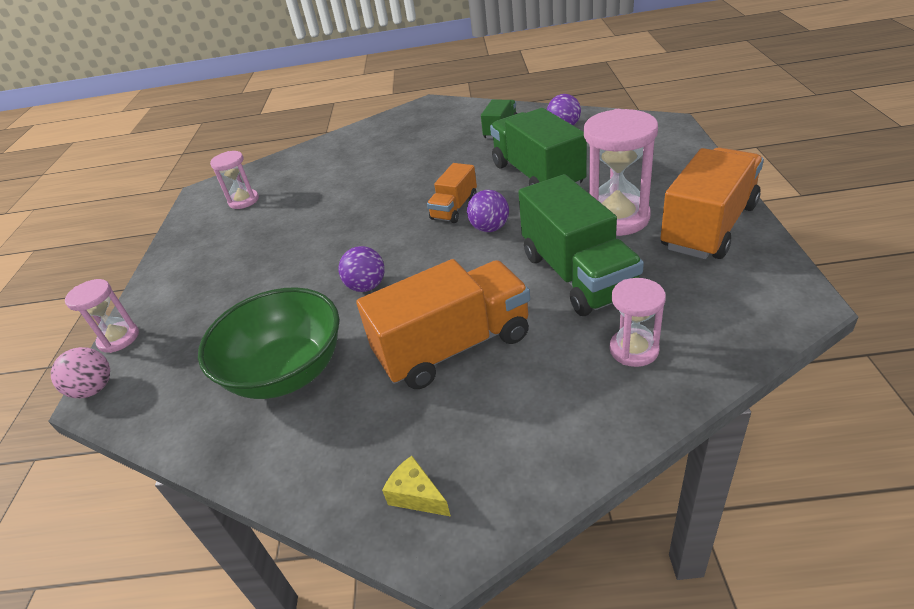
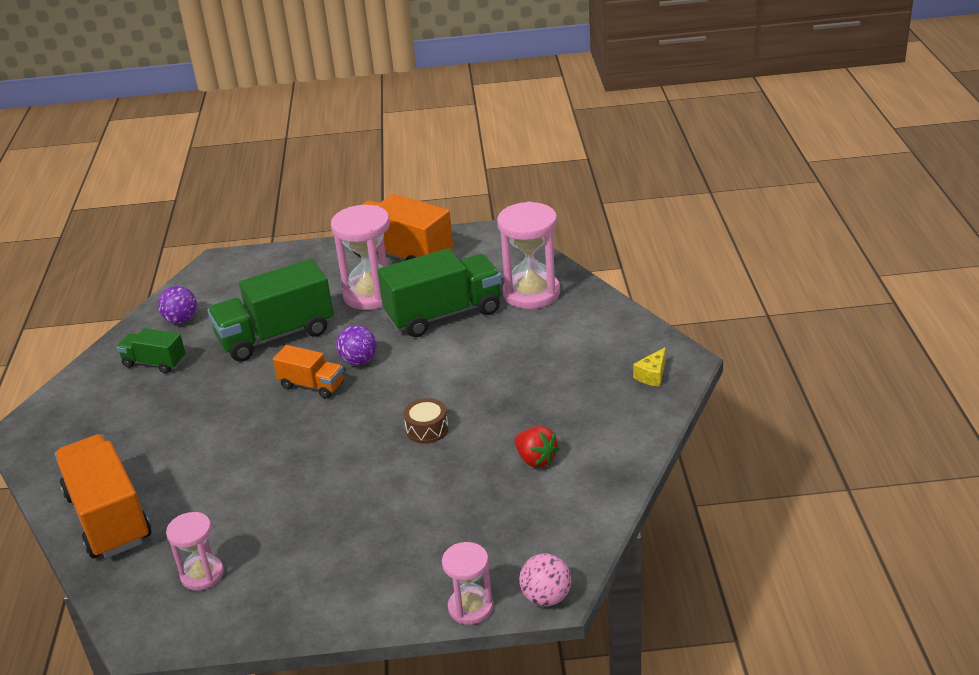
camera: 95 degrees left, 5 degrees down
green bowl [198,287,339,399] -> red strawberry [514,426,559,468]
purple ball [338,246,385,292] -> brown drum [403,398,449,444]
orange truck [356,259,530,389] -> orange truck moved to [55,434,151,558]
pink hourglass [609,278,666,367] -> pink hourglass [497,202,560,309], size x1.74

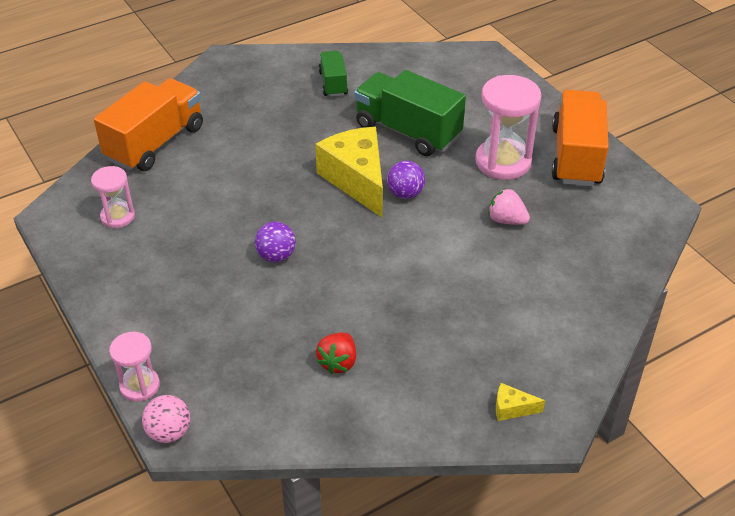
camera: 60 degrees right, 10 degrees up
purple ball [158,286,197,324] -> purple ball moved to [255,222,296,262]
orange truck [273,345,344,399] -> yellow cheese [315,127,383,217]
green truck [378,248,502,337] -> pink strawberry [488,188,530,225]
brown drum [403,398,449,444] -> none
pink hourglass [497,202,560,309] -> none

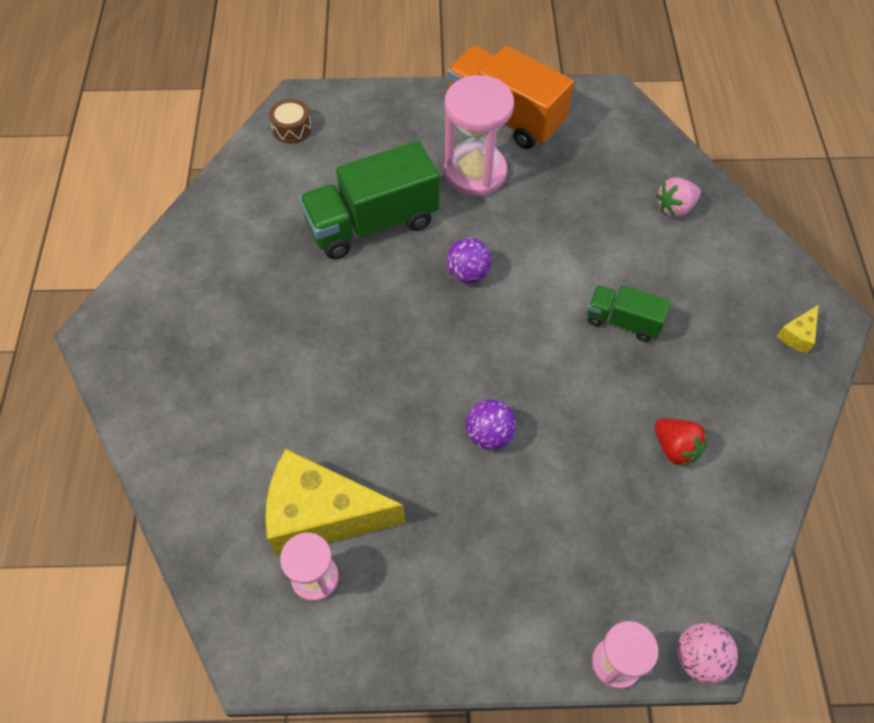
camera: 60 degrees left, 15 degrees up
orange truck [94,78,203,171] -> none
yellow cheese [315,127,383,217] -> yellow cheese moved to [265,449,405,556]
green truck [318,51,348,97] -> green truck moved to [587,285,671,342]
pink strawberry [488,188,530,225] -> pink strawberry moved to [656,177,701,217]
none -> brown drum [269,99,312,144]

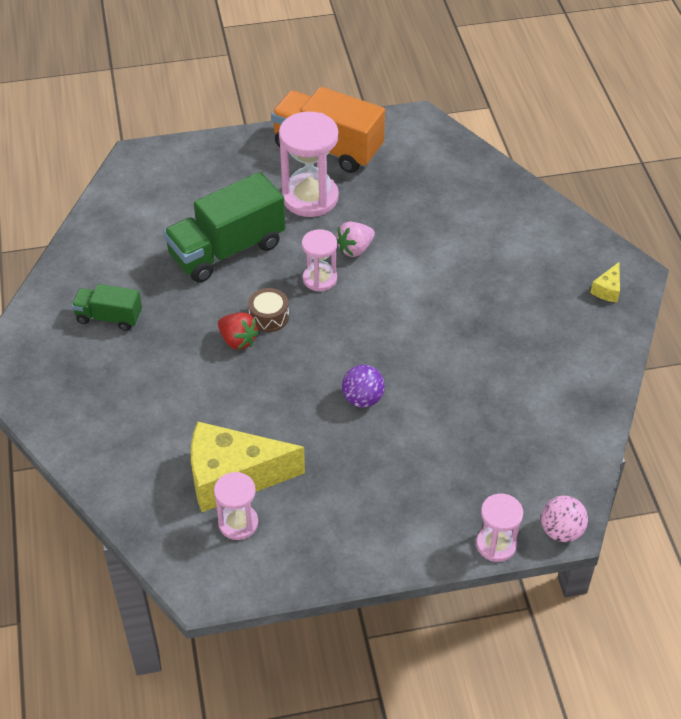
camera: 10 degrees left, 10 degrees down
brown drum [269,99,312,144] -> brown drum moved to [248,288,289,332]
purple ball [446,238,492,283] -> pink hourglass [302,229,337,292]
green truck [587,285,671,342] -> green truck moved to [72,284,142,331]
red strawberry [655,418,708,467] -> red strawberry moved to [218,312,259,350]
pink strawberry [656,177,701,217] -> pink strawberry moved to [336,221,375,257]

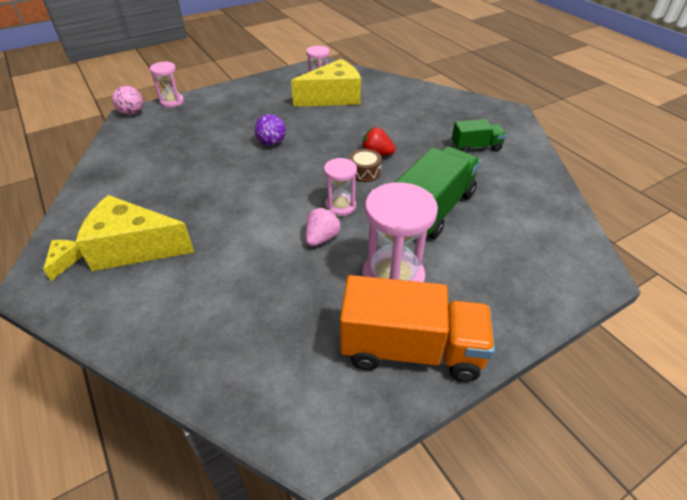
camera: 160 degrees right, 5 degrees down
none -> yellow cheese [75,195,194,271]

